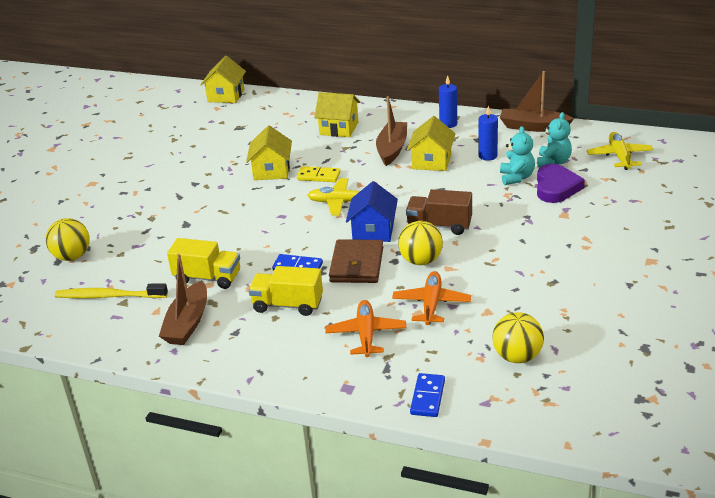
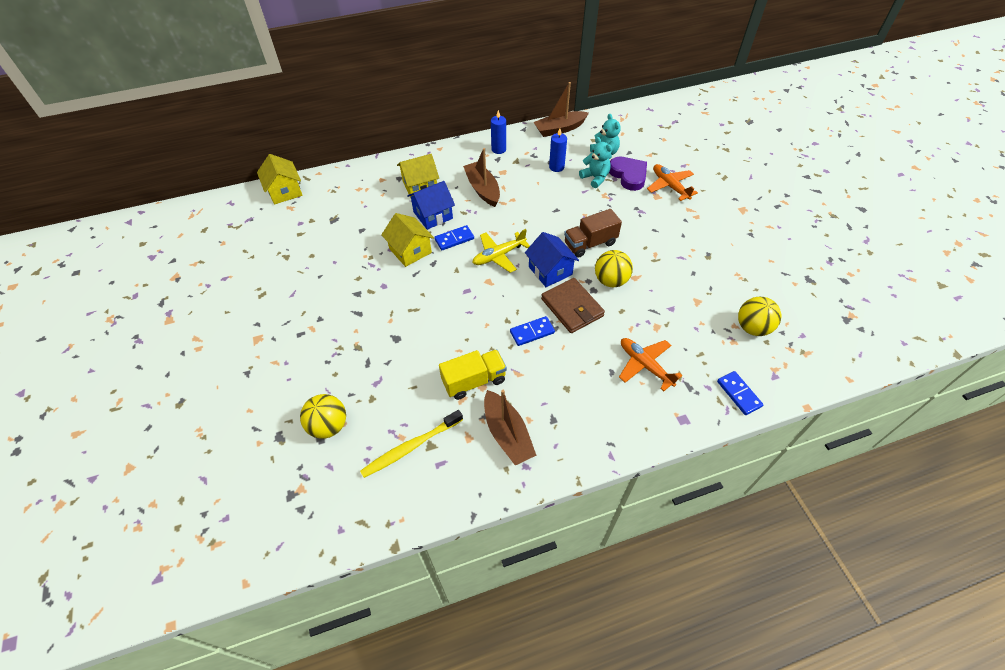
camera: 40 degrees left, 20 degrees up
yellow truck [248,266,323,316] -> none
yellow domino [297,166,341,182] -> blue domino [434,225,474,250]
orange plane [392,271,471,325] -> orange plane moved to [647,164,698,201]
yellow house [407,116,455,171] -> none
yellow plane [587,132,653,170] -> none
none -> blue house [407,181,455,230]

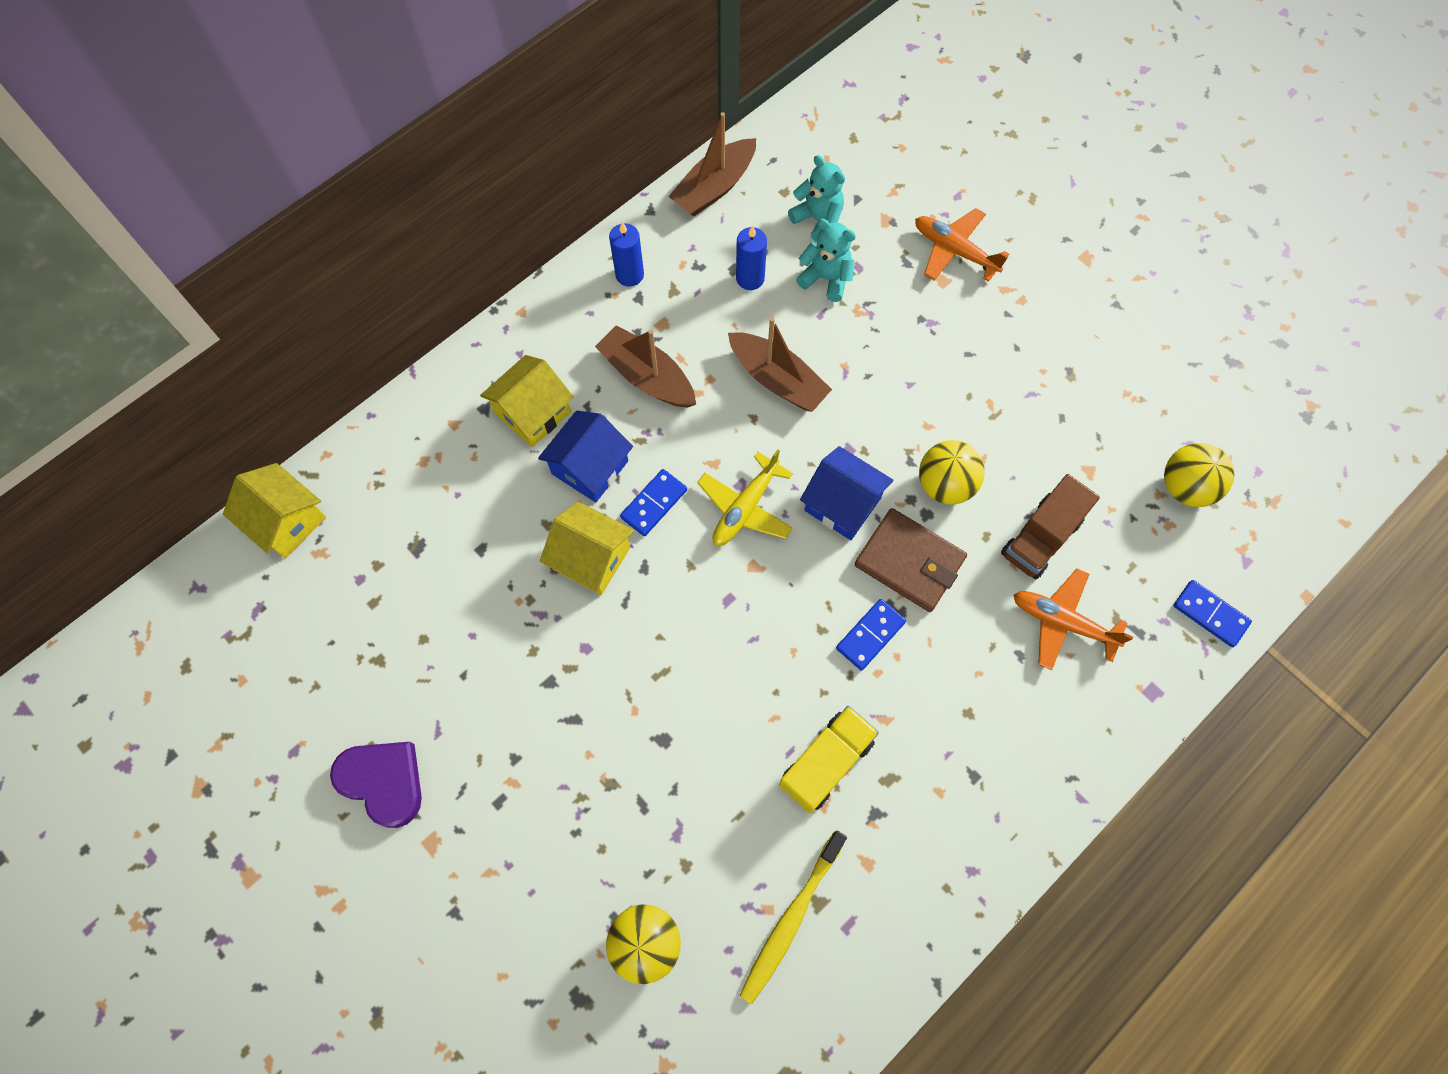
camera: 25 degrees left, 15 degrees up
brown boat [484,390,537,466] -> brown boat moved to [728,317,832,412]
brown truck [564,209,622,258] -> brown truck moved to [1001,474,1100,579]
purple heart [609,157,647,191] -> purple heart moved to [330,742,422,828]

